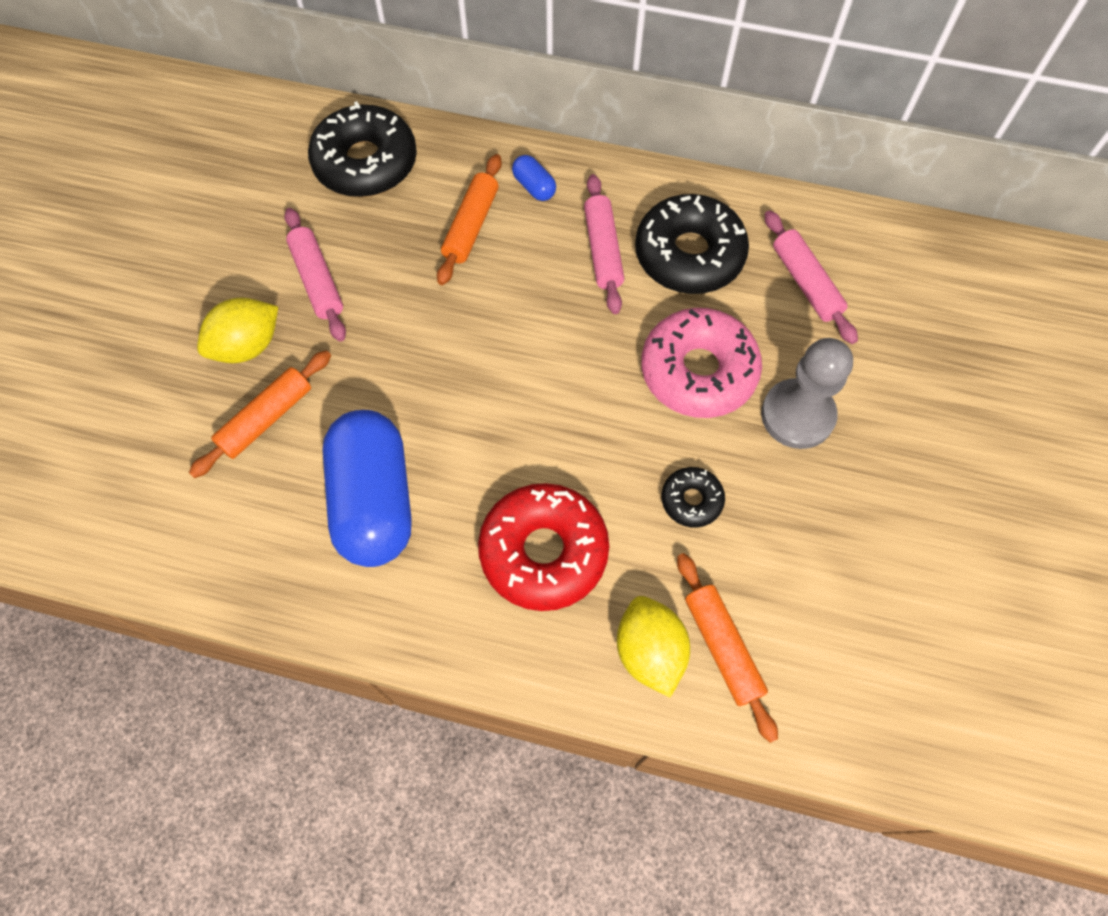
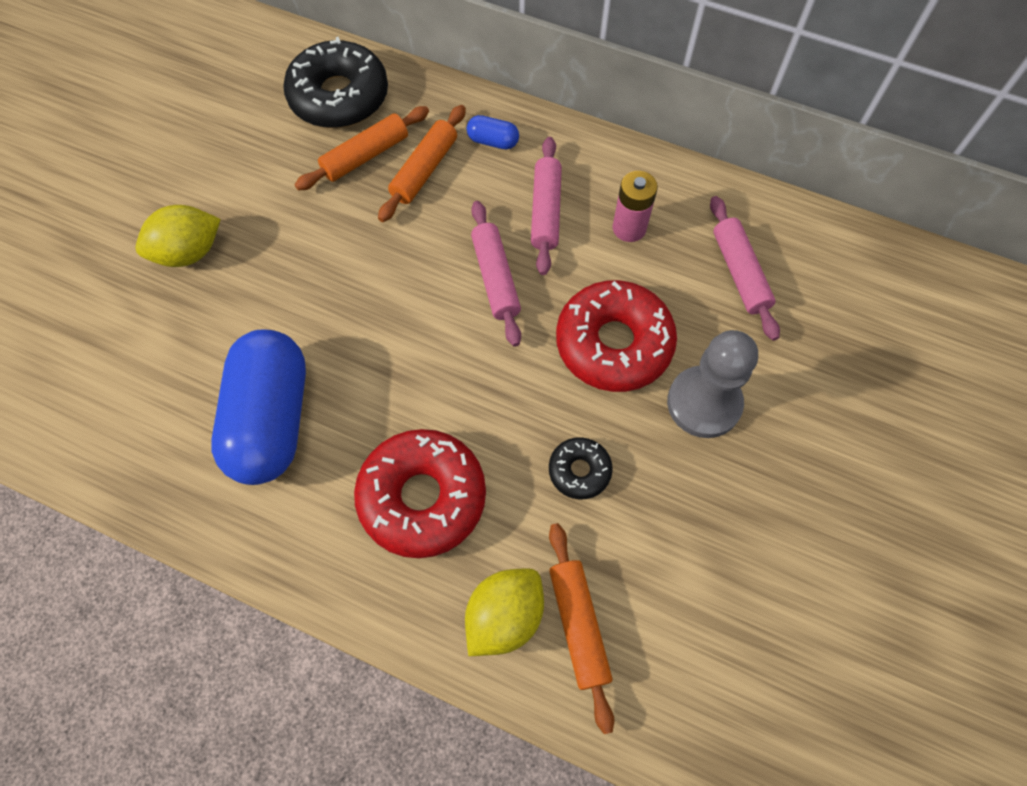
camera: 10 degrees right, 0 degrees up
orange rolling pin [189,350,331,478] -> orange rolling pin moved to [295,106,429,191]
pink rolling pin [284,208,346,342] -> pink rolling pin moved to [471,201,521,347]
blue capsule [512,155,556,201] -> blue capsule turned 45 degrees counterclockwise [467,115,519,149]
yellow lemon [617,596,690,697] -> yellow lemon turned 45 degrees clockwise [465,569,544,656]
black donut [635,194,749,294] -> pink battery [612,171,658,242]
pink donut [641,308,762,418] -> red donut [556,280,677,392]

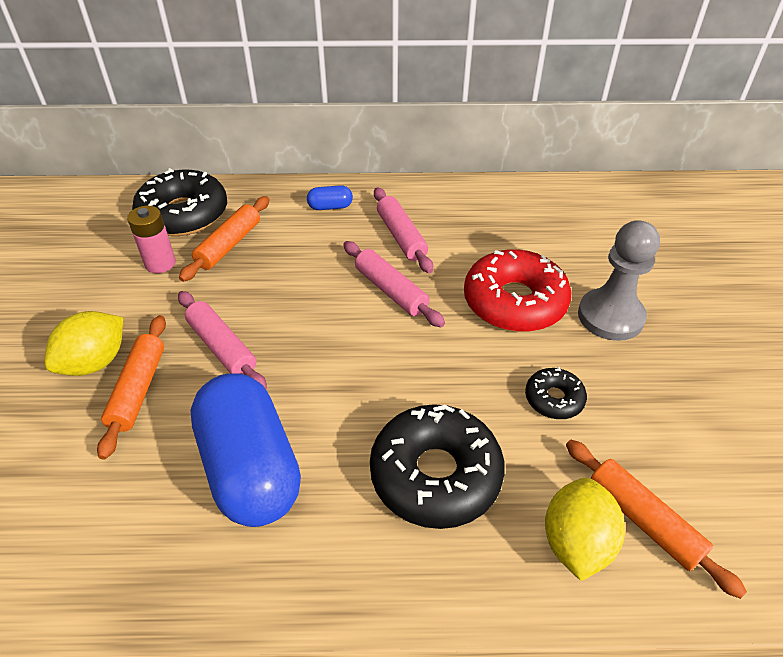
camera: 25 degrees left, 20 degrees down
red donut [354,429,486,558] -> black donut [370,404,505,529]
orange rolling pin [378,105,466,222] -> orange rolling pin moved to [97,315,166,460]
pink battery [612,171,658,242] -> pink battery moved to [127,206,176,273]
pink rolling pin [710,196,780,341] -> pink rolling pin moved to [178,291,267,390]

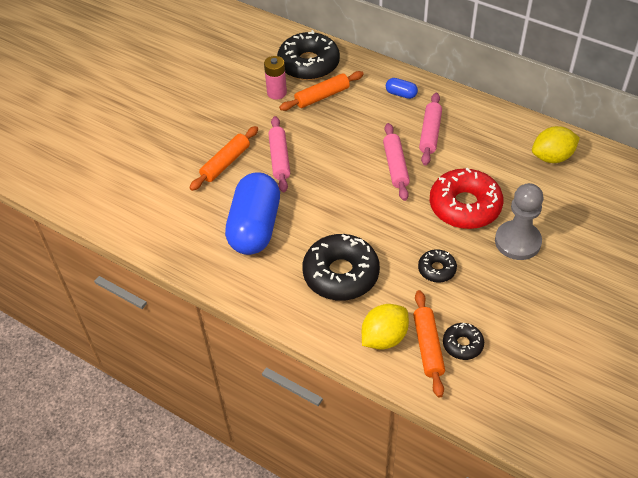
camera: 35 degrees right, 5 degrees up
yellow lemon [44,311,123,376] -> yellow lemon moved to [532,126,580,163]
none -> black donut [443,323,484,360]

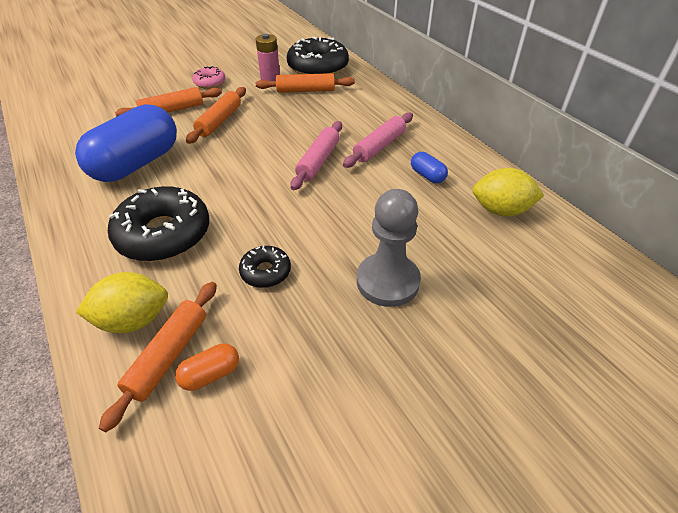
camera: 25 degrees right, 5 degrees down
pink rolling pin [268,116,290,192] -> orange rolling pin [186,87,246,144]
blue capsule [386,78,418,99] -> blue capsule moved to [411,152,448,183]
red donut [430,167,503,229] -> none
black donut [443,323,484,360] -> orange capsule [175,343,239,391]
none -> pink donut [192,66,226,89]

